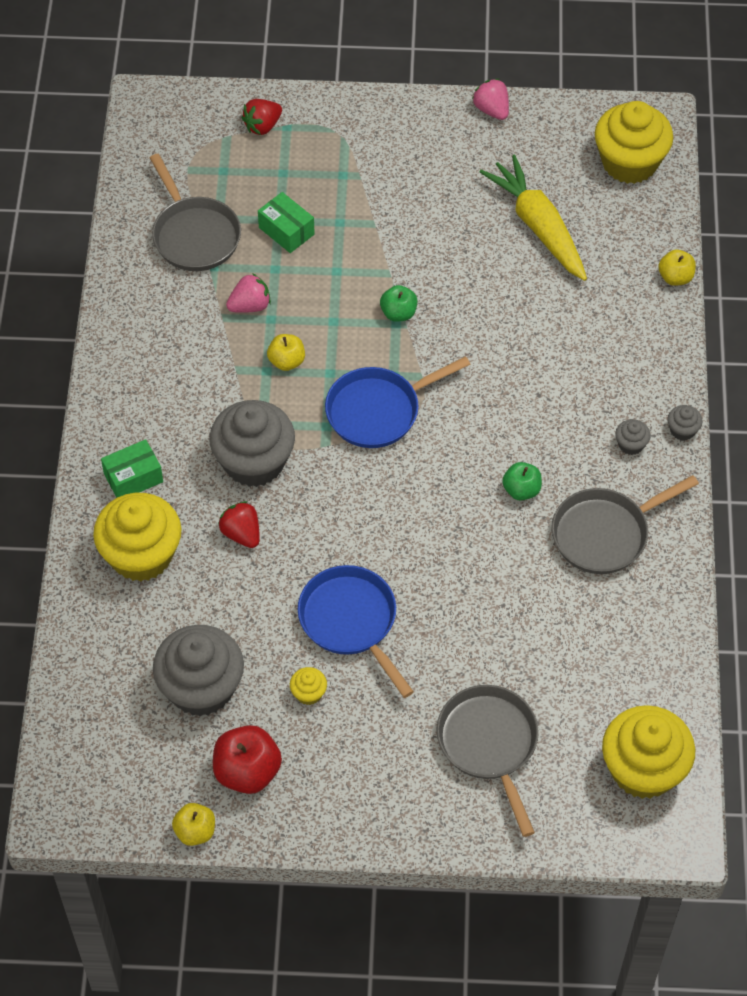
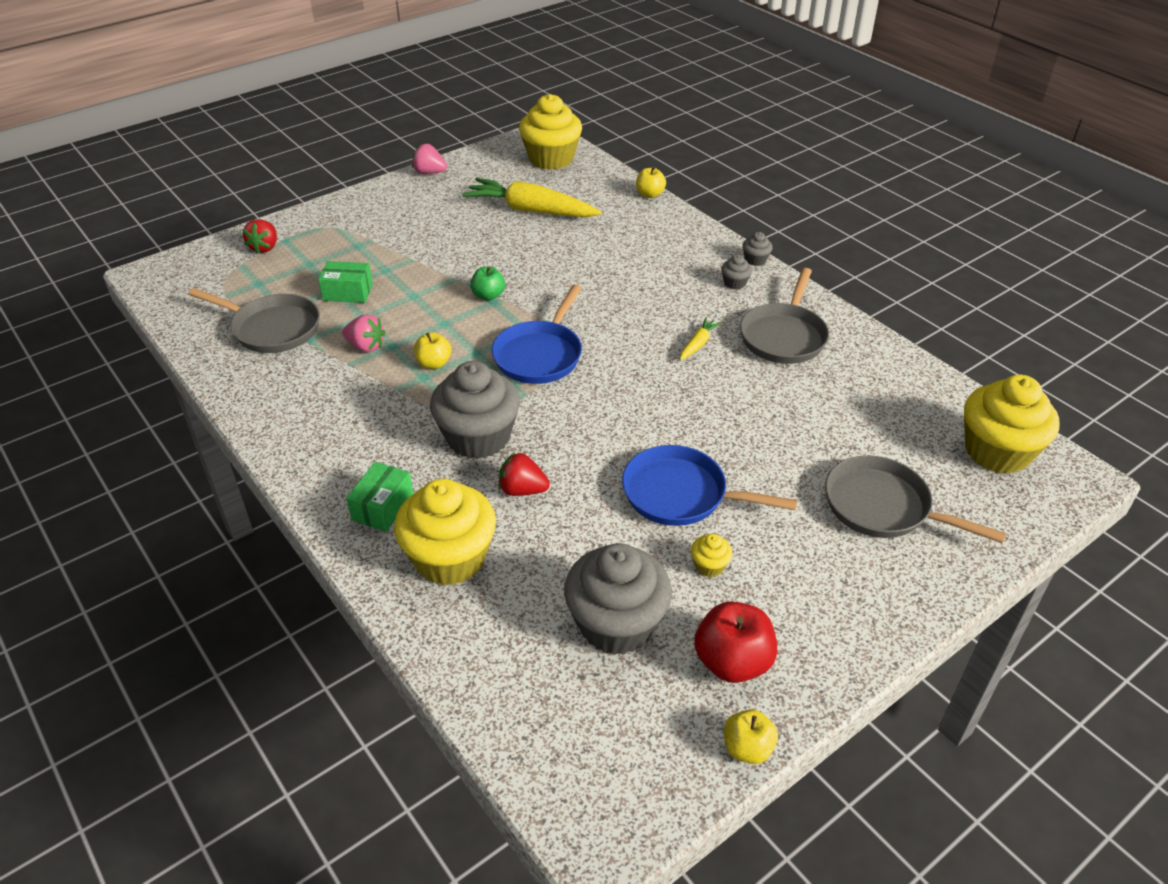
camera: 40 degrees left, 15 degrees down
pink strawberry [226,273,271,313] -> pink strawberry turned 90 degrees clockwise [342,314,386,352]
green apple [502,462,542,500] -> yellow carrot [680,317,722,360]

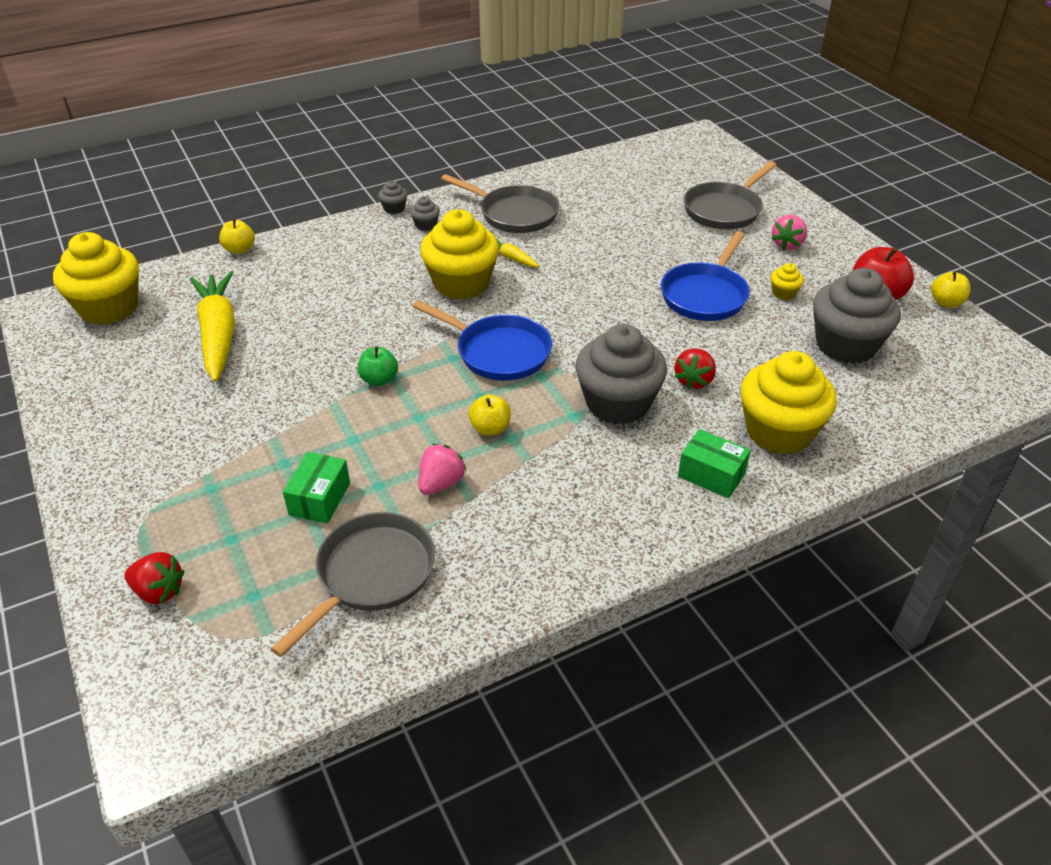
camera: 80 degrees left, 0 degrees up
pink strawberry [412,144,447,174] -> pink strawberry moved to [771,215,807,250]
yellow carrot [462,178,602,217] -> yellow carrot turned 135 degrees clockwise [190,271,235,382]
yellow cupcake [964,375,1059,474] -> yellow cupcake moved to [420,209,499,300]

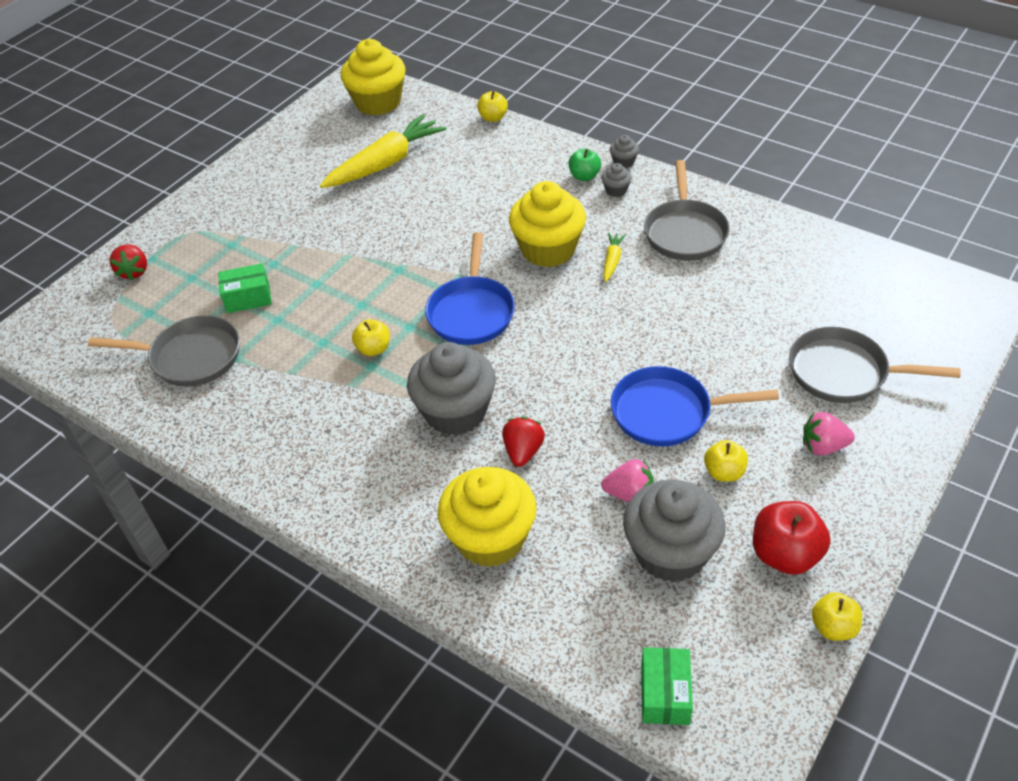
camera: 65 degrees right, 5 degrees up
green apple [358,347,398,386] -> green apple moved to [568,148,601,181]
pink strawberry [418,444,466,495] -> pink strawberry moved to [601,459,654,502]
red strawberry [675,348,716,389] -> red strawberry turned 105 degrees clockwise [502,417,545,467]
green box [678,429,751,498] -> green box moved to [641,647,693,725]
yellow cupcake [771,263,804,300] -> yellow apple [704,440,748,482]

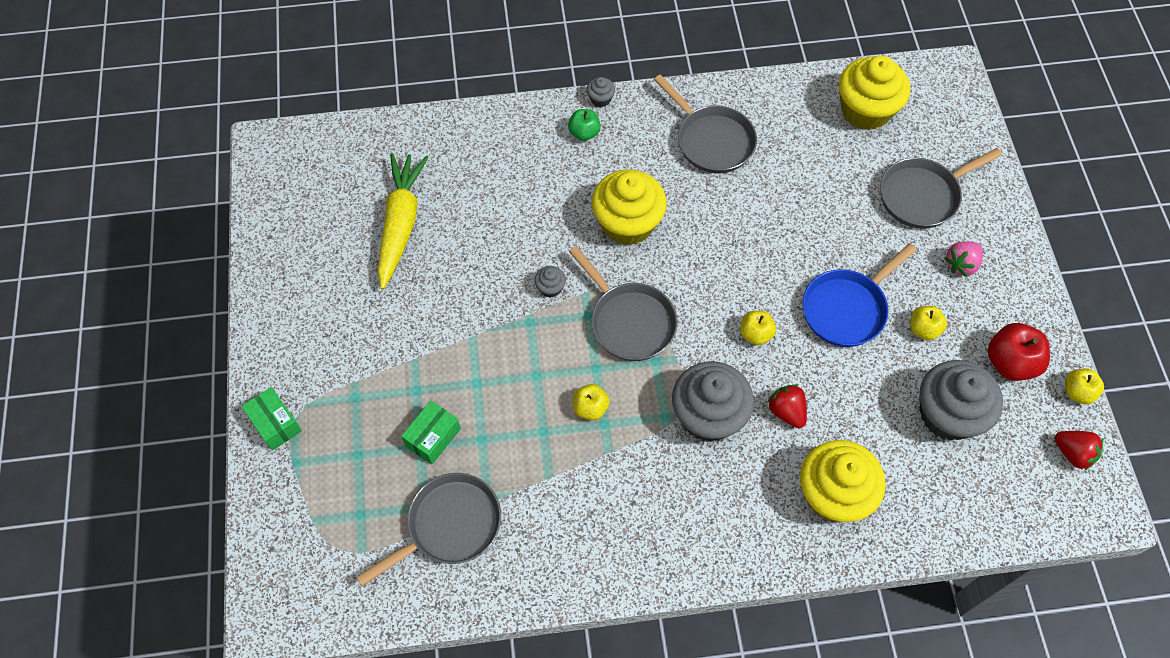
camera: 45 degrees left, 15 degrees up
red strawberry [109,245,147,280] -> red strawberry moved to [1055,431,1103,471]
yellow cupcake [341,39,406,116] -> yellow cupcake moved to [839,56,910,130]
blue pan [425,232,515,345] -> grey pan [569,246,678,361]
yellow apple [477,91,508,122] -> yellow apple moved to [740,311,776,345]
pink strawberry [601,459,654,502] -> none
grey cupcake [602,163,632,197] -> grey cupcake moved to [534,266,566,298]
yellow carrot [603,232,626,282] -> none
green box [641,647,693,725] -> green box moved to [241,387,302,451]

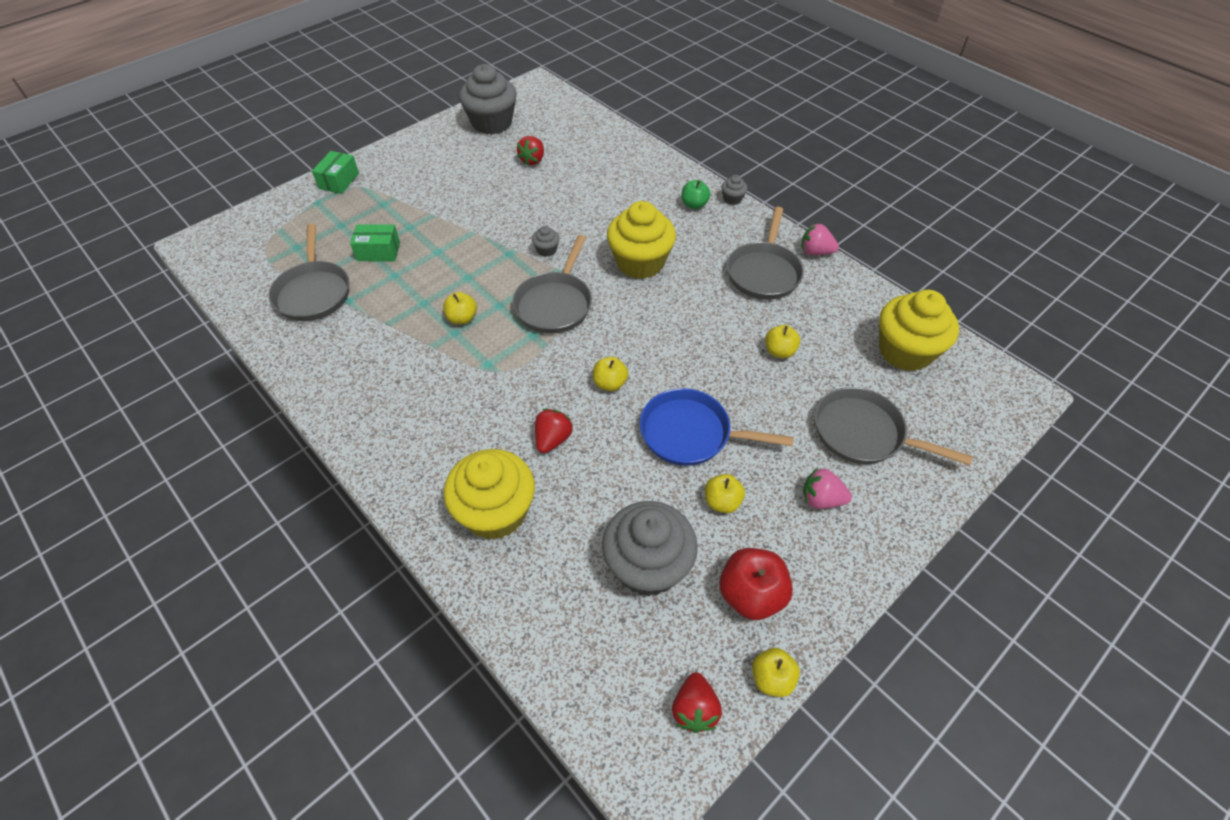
camera: 55 degrees right, 10 degrees down
grey pan [356,473,501,586] -> grey pan turned 60 degrees clockwise [269,223,349,321]
yellow carrot [377,153,429,289] -> red strawberry [517,136,544,166]
grey cupcake [672,361,754,442] -> grey cupcake moved to [459,64,517,135]
none -> yellow apple [765,325,800,358]
none -> pink strawberry [801,224,839,255]

